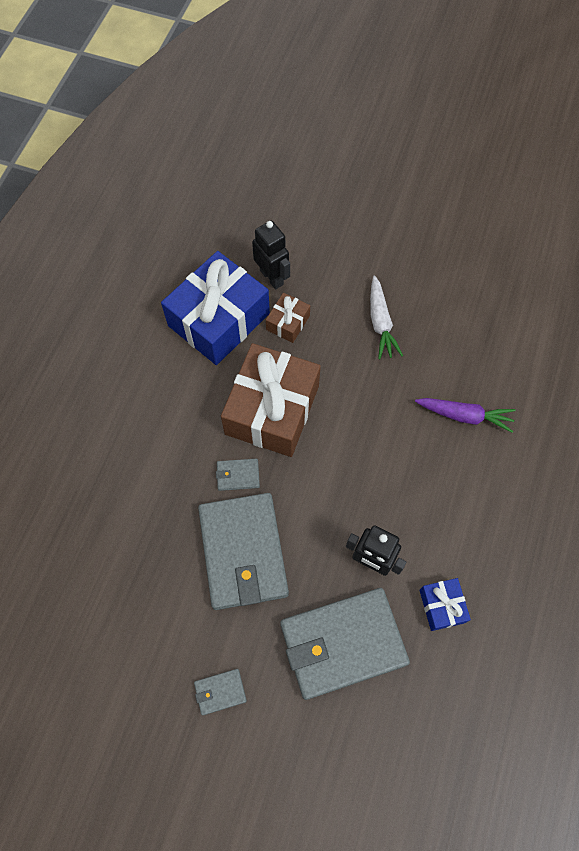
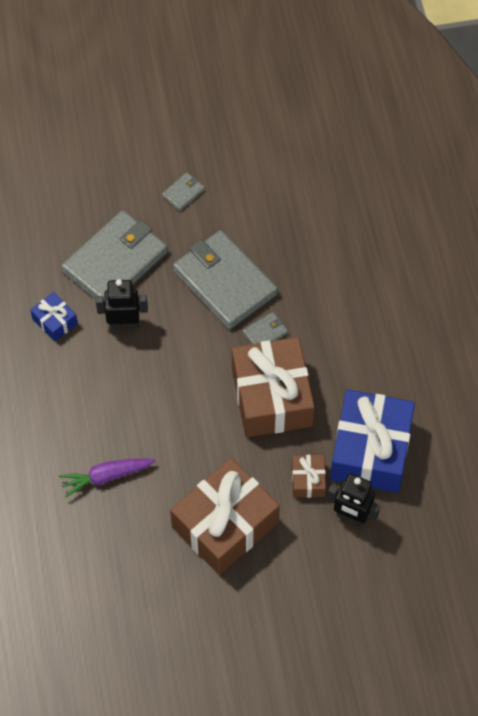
camera: 150 degrees right, 5 degrees down
white carrot [370,276,403,359] -> brown gift [170,458,280,575]

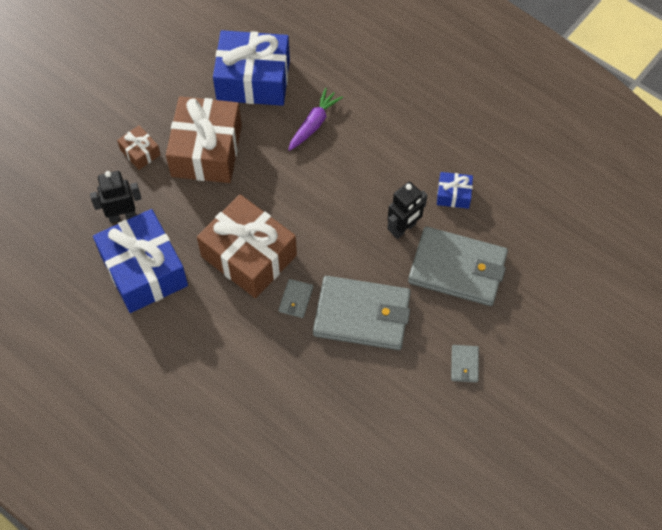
camera: 140 degrees right, 0 degrees up
grey wallet [61,210,168,300] -> grey wallet turned 75 degrees counterclockwise [408,227,508,306]
brown gift [292,455,326,498] -> brown gift moved to [117,125,161,170]
none -> blue gift [213,30,290,106]

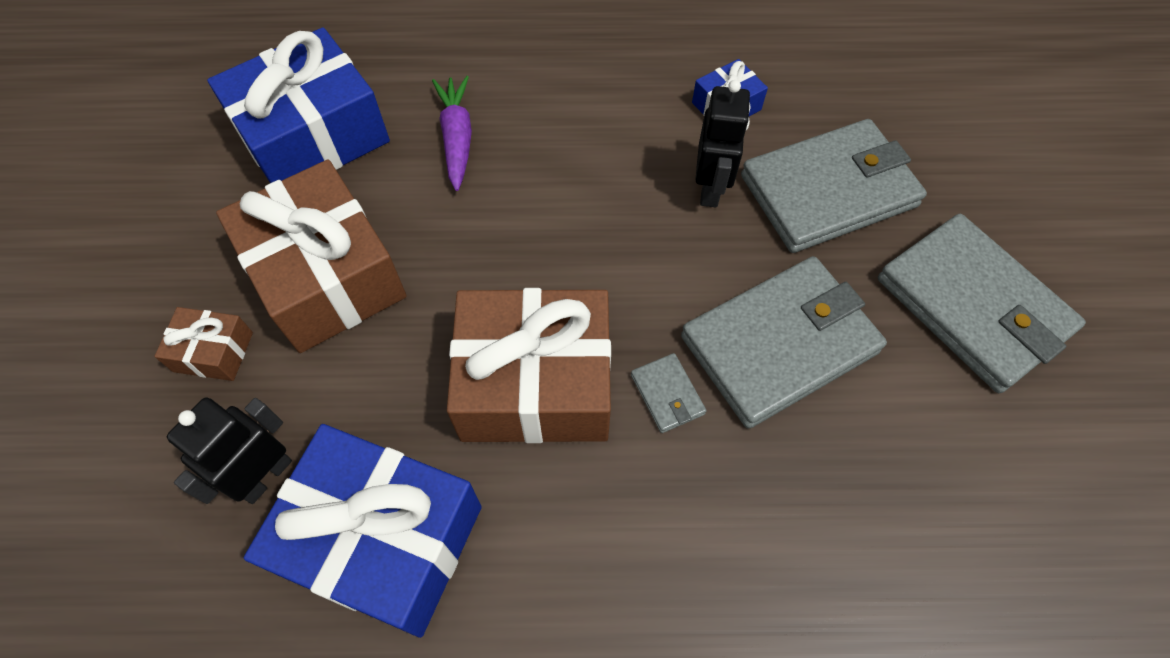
camera: 40 degrees left, 0 degrees up
grey wallet [451,345,479,383] -> grey wallet [878,214,1086,393], size x2.43

